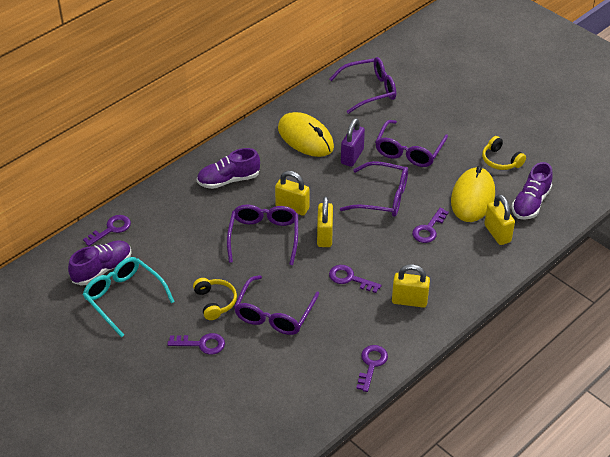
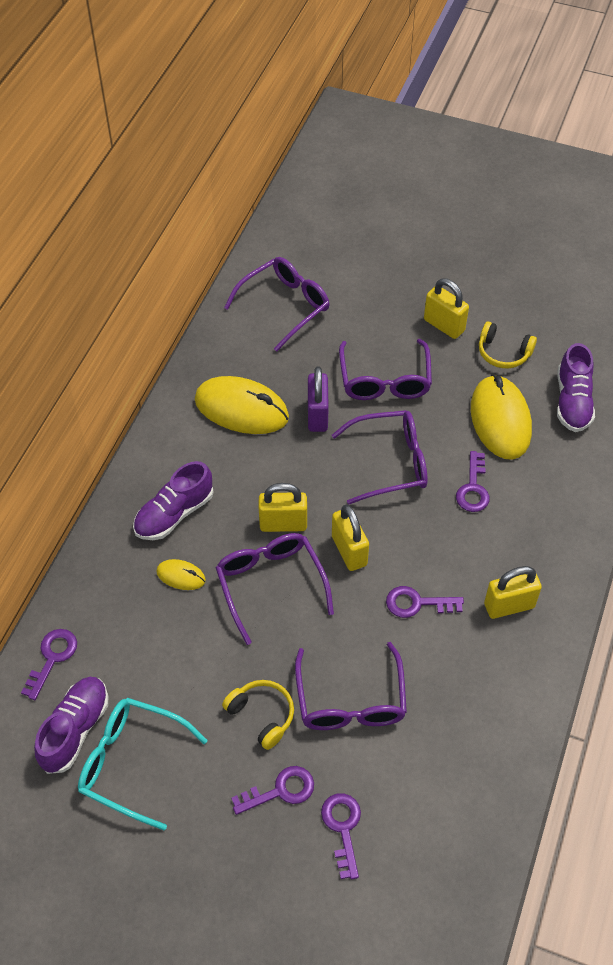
camera: 25 degrees left, 10 degrees up
purple key [356,345,388,392] -> purple key moved to [321,793,361,879]
yellow padlock [484,194,515,245] -> yellow padlock moved to [424,278,469,339]
none -> yellow mouse [156,559,206,590]

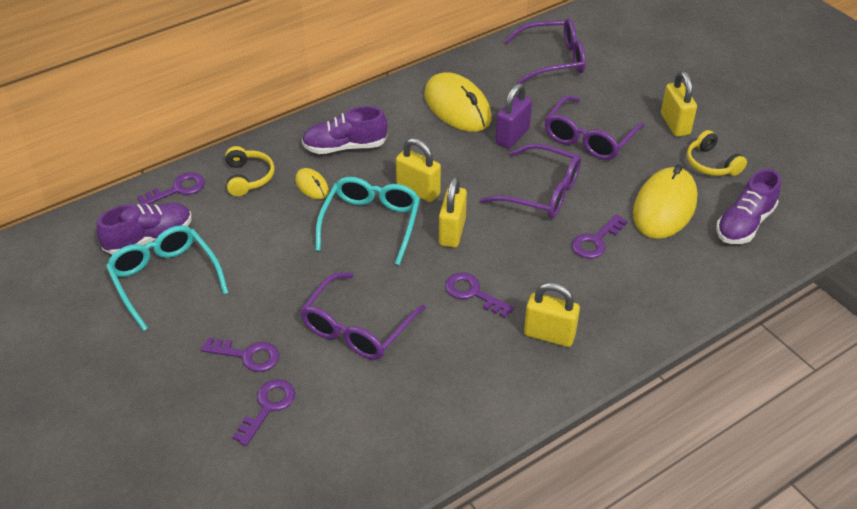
camera: 35 degrees right, 10 degrees down
purple glasses [216,533,334,645] -> turquoise glasses [315,177,420,265]
yellow headphones [222,680,294,750] -> yellow headphones moved to [225,146,275,196]

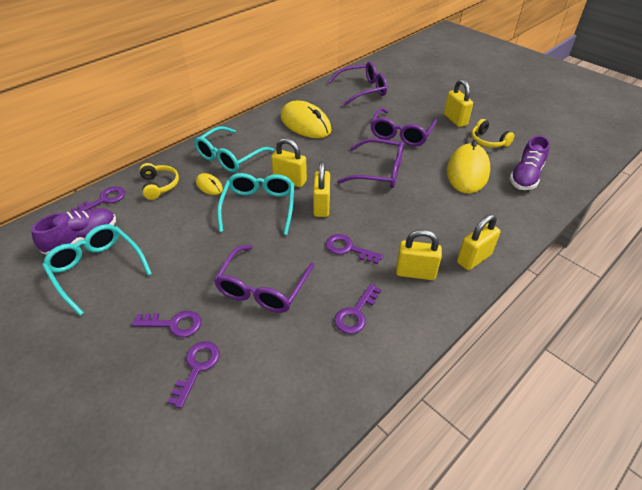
camera: 10 degrees left, 0 degrees up
purple shoe [302,106,388,154] -> turquoise glasses [195,126,275,173]
purple padlock [495,83,532,148] -> none
purple key [572,214,628,259] -> purple key moved to [334,284,381,334]
none -> yellow padlock [457,214,501,270]

